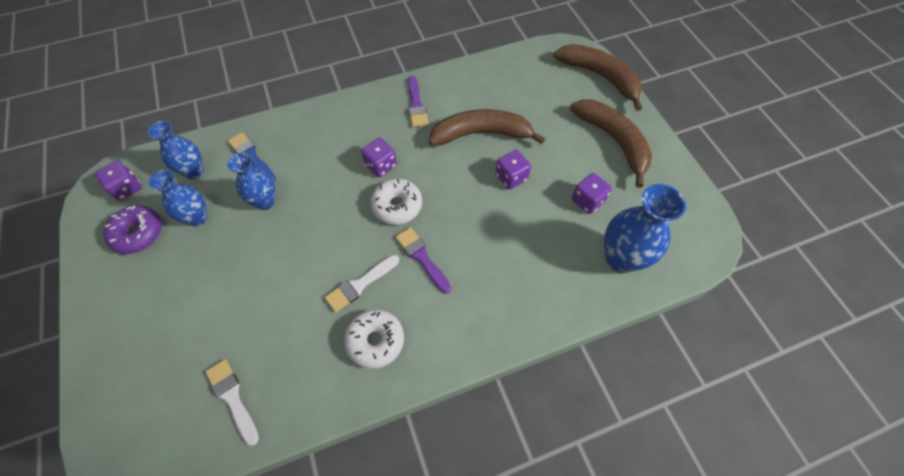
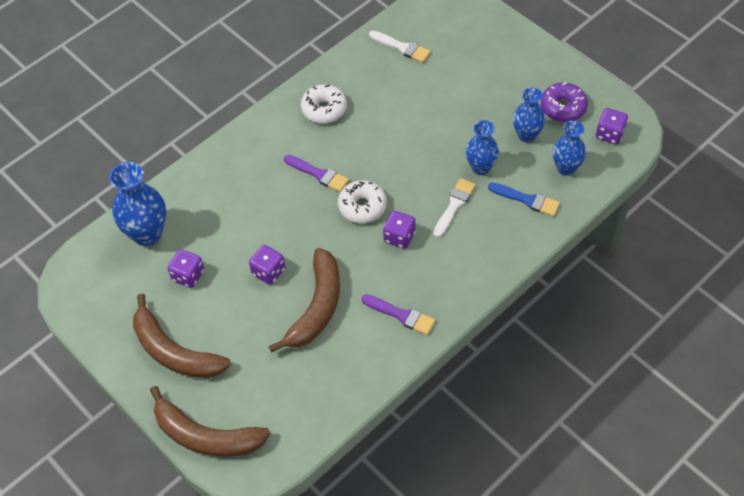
camera: 160 degrees right, 5 degrees down
white brush [325,255,399,312] -> white brush moved to [434,178,476,238]
purple brush [408,76,429,127] -> purple brush turned 150 degrees clockwise [361,295,435,335]
brown banana [429,109,545,146] -> brown banana turned 45 degrees counterclockwise [268,248,340,353]

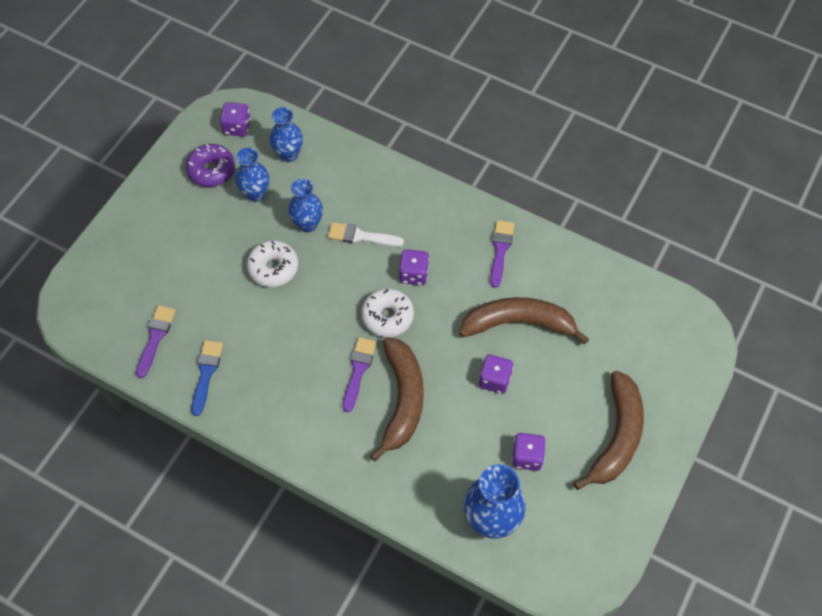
camera: 110 degrees left, 5 degrees up
brown banana [150,386,271,457] -> brown banana moved to [370,337,424,461]
white donut [301,84,347,124] -> white donut moved to [247,240,298,287]
white brush [369,31,431,63] -> purple brush [136,305,176,378]
blue brush [488,183,560,217] -> blue brush moved to [191,340,223,416]

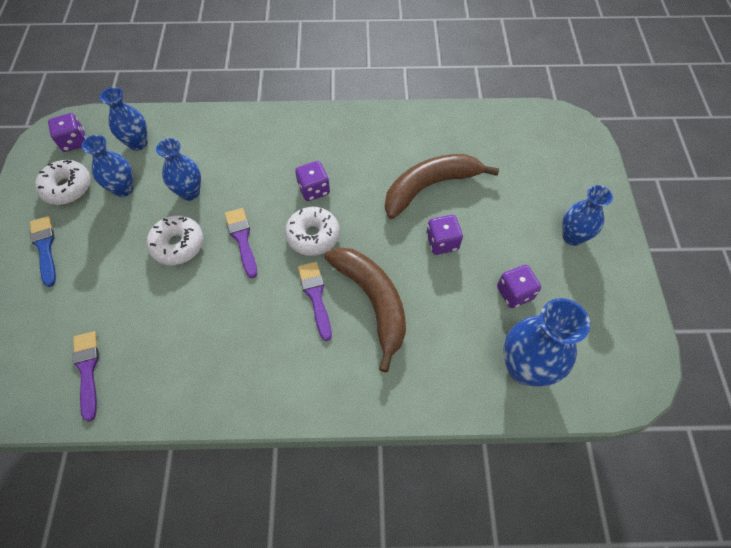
camera: 30 degrees left, 0 degrees up
purple donut [186,144,235,187] -> white donut [35,160,91,205]
blue brush [191,340,223,416] -> blue brush moved to [30,216,56,287]
white brush [328,222,404,247] -> none
purple brush [490,220,514,288] -> purple brush moved to [225,208,257,278]
brown banana [573,370,644,490] -> blue vase [562,185,613,246]

